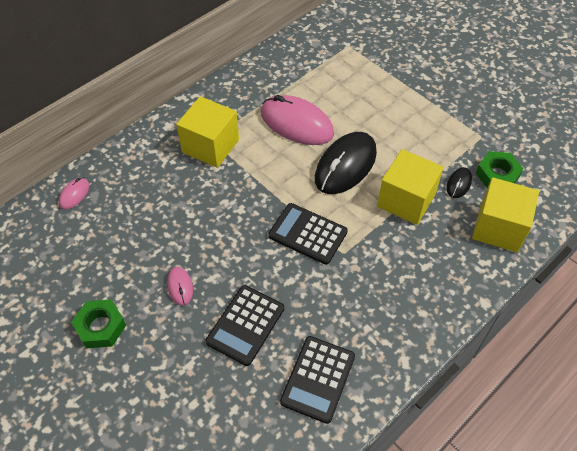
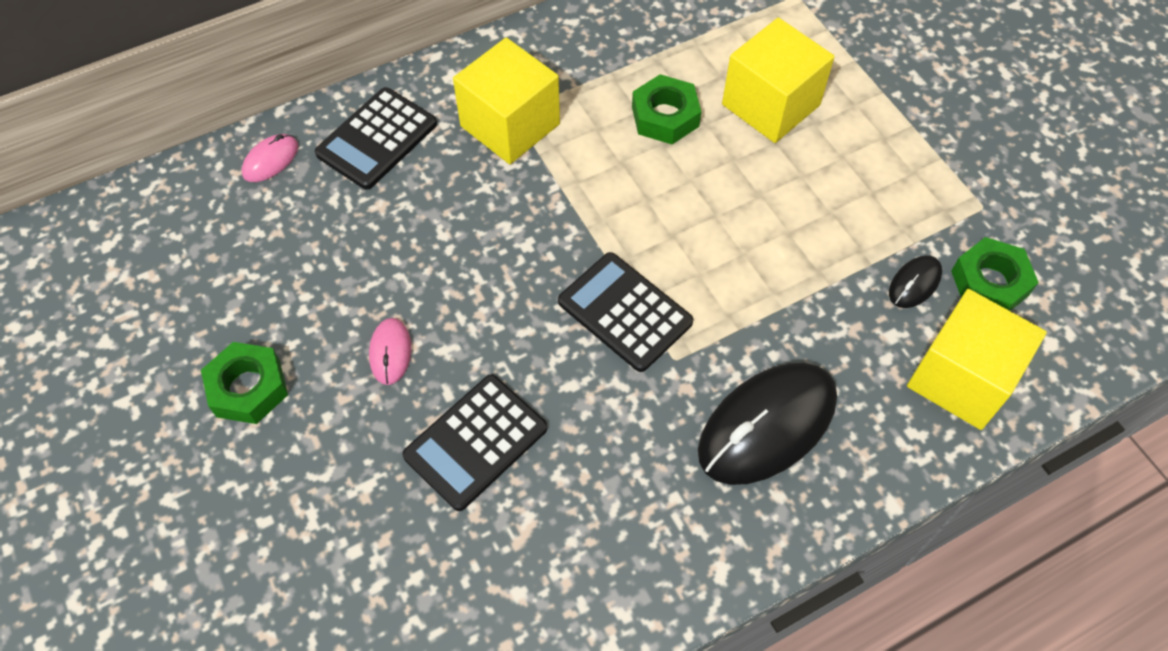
camera: 15 degrees right, 5 degrees up
pink mouse [261,95,334,145] -> green nut [632,74,701,144]
black calculator [280,336,355,424] -> black calculator moved to [315,87,437,190]
black mouse [315,132,377,194] -> black mouse moved to [698,363,837,485]
yellow cube [377,149,444,225] -> yellow cube moved to [722,18,835,143]

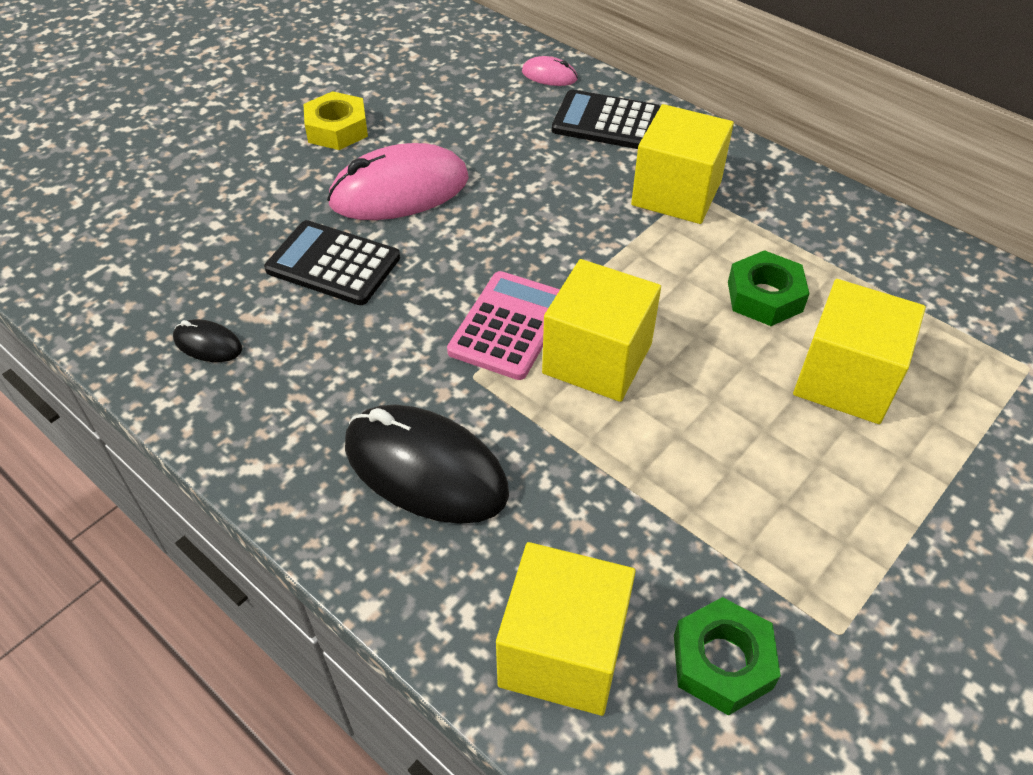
camera: 70 degrees right, 10 degrees down
green nut [201,342,288,424] -> yellow nut [303,91,368,150]
pink mouse [369,318,411,385] -> pink mouse [327,143,469,220], size x2.18
black calculator [558,252,693,372] -> pink calculator [447,271,560,380]
black mouse [889,255,942,308] -> black mouse moved to [173,319,242,362]
none -> yellow cube [542,259,661,402]

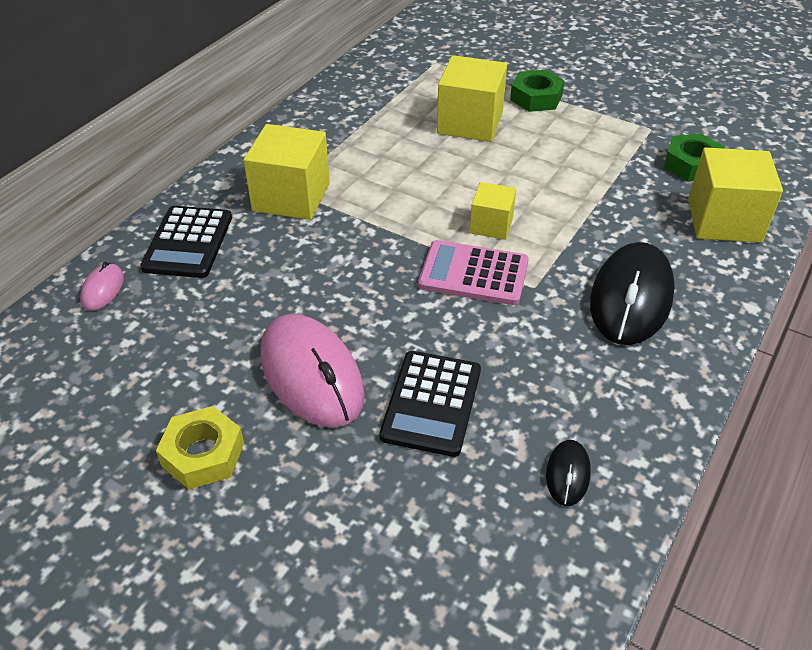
camera: 100 degrees left, 5 degrees down
yellow cube [542,259,661,402] -> yellow cube [470,182,516,240], size x0.58
green nut [728,250,810,326] -> green nut moved to [510,70,565,112]

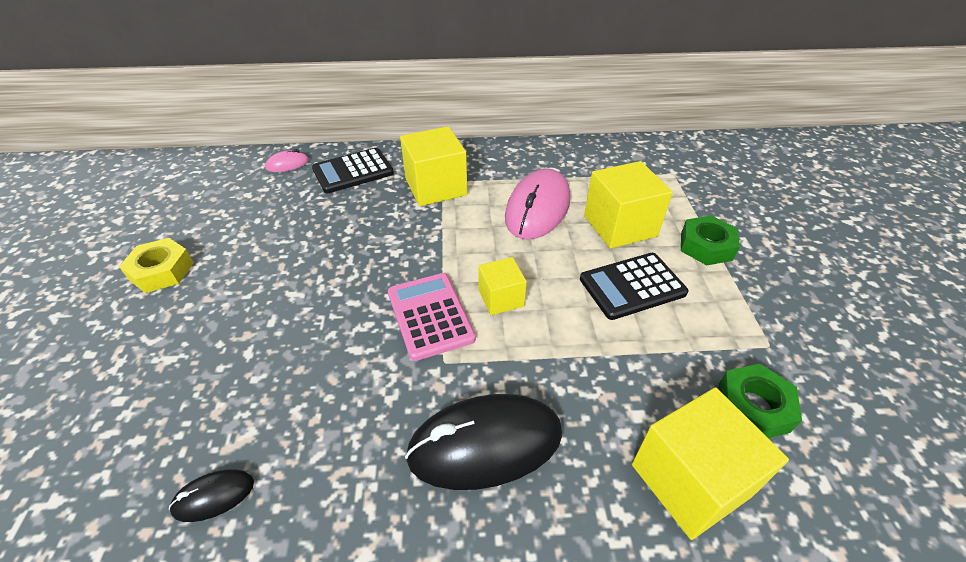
camera: 55 degrees right, 0 degrees up
pink mouse [261,314,365,427] -> pink mouse moved to [505,168,570,240]
black calculator [380,351,481,457] -> black calculator moved to [580,253,689,320]

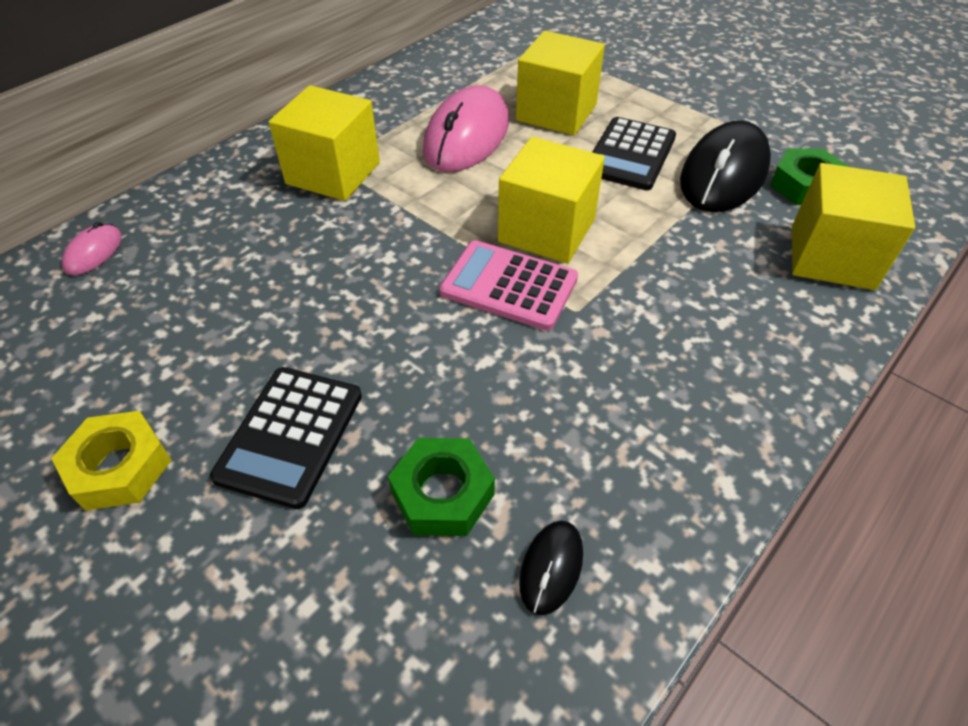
camera: 45 degrees left, 5 degrees up
black calculator [312,148,394,193] -> black calculator moved to [210,367,362,509]
black mouse [405,394,562,490] -> black mouse moved to [680,121,771,212]
yellow cube [478,257,527,315] -> yellow cube [498,137,605,264], size x1.73
pink mouse [505,168,570,240] -> pink mouse turned 45 degrees clockwise [423,85,509,172]
green nut [681,215,740,265] -> green nut moved to [388,438,495,536]

